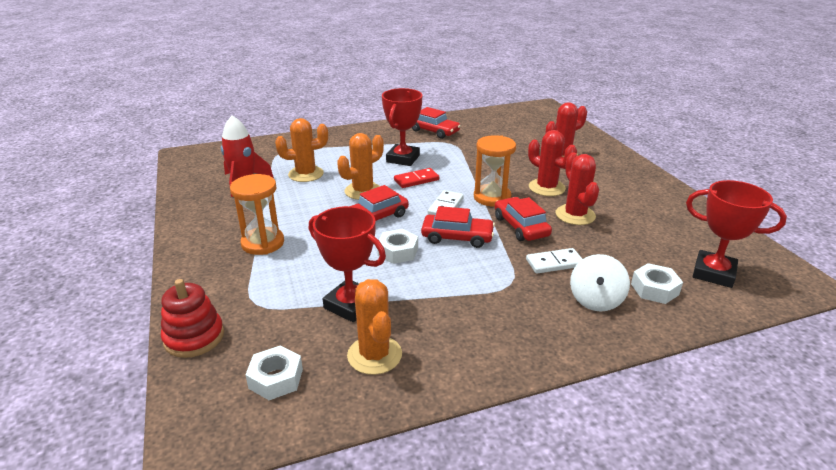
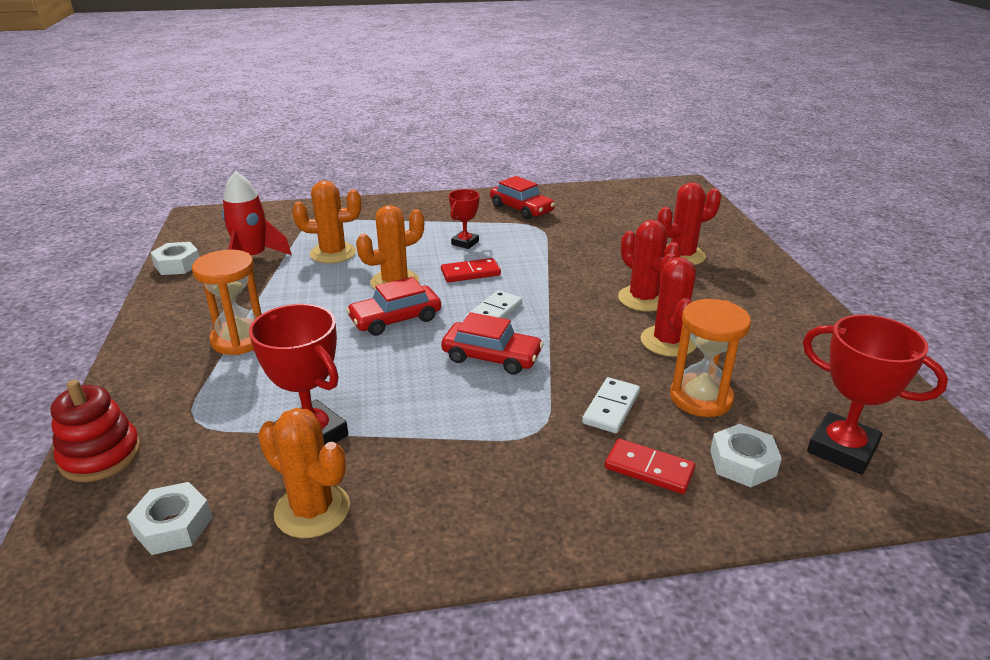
camera: 10 degrees right, 0 degrees up
orange cactus [347,279,402,375] -> orange cactus turned 45 degrees counterclockwise [258,408,350,538]
white nut [377,229,418,264] -> white nut moved to [150,242,200,275]
red trophy [382,88,422,166] -> red trophy [449,189,479,249], size x0.58
orange hourglass [474,135,516,207] -> orange hourglass moved to [670,299,751,417]
red car [495,197,552,241] -> none
white domino [526,248,582,274] -> white domino turned 60 degrees counterclockwise [582,377,640,433]
white spinning top [570,254,630,311] -> red domino [605,439,695,494]

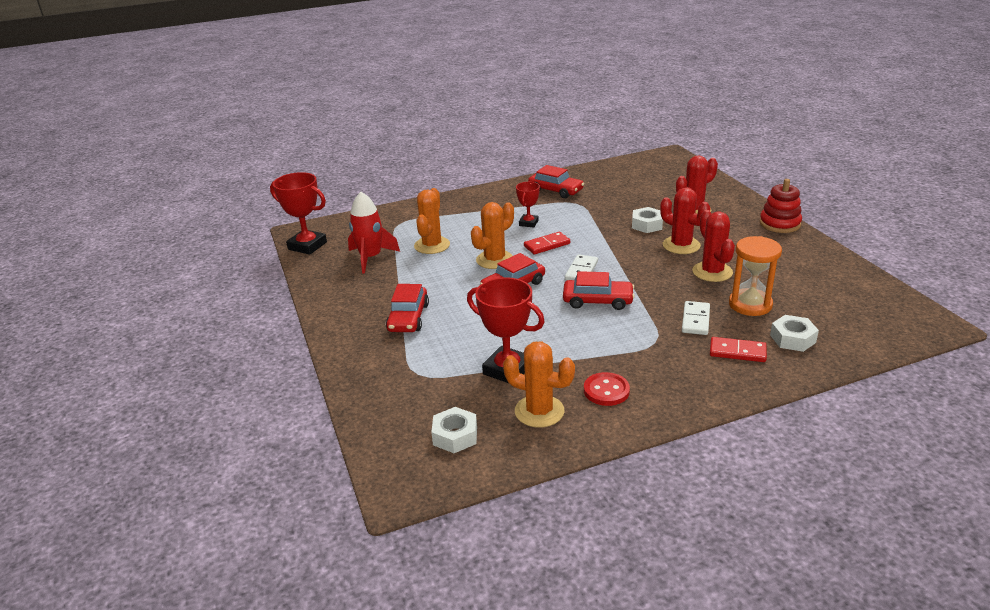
camera: 10 degrees left, 0 degrees up
red stacking toy [50,380,141,482] -> red stacking toy moved to [760,179,802,233]
white nut [150,242,200,275] -> white nut moved to [632,207,663,233]
orange hourglass [192,250,261,355] -> red car [386,284,429,332]
orange cactus [292,180,361,264] -> orange cactus turned 60 degrees counterclockwise [414,188,450,254]
red trophy [803,314,948,475] -> red trophy moved to [270,172,327,255]
none -> red button [584,372,630,406]

